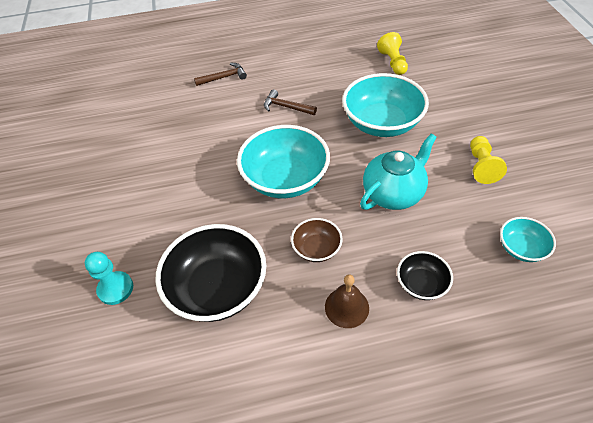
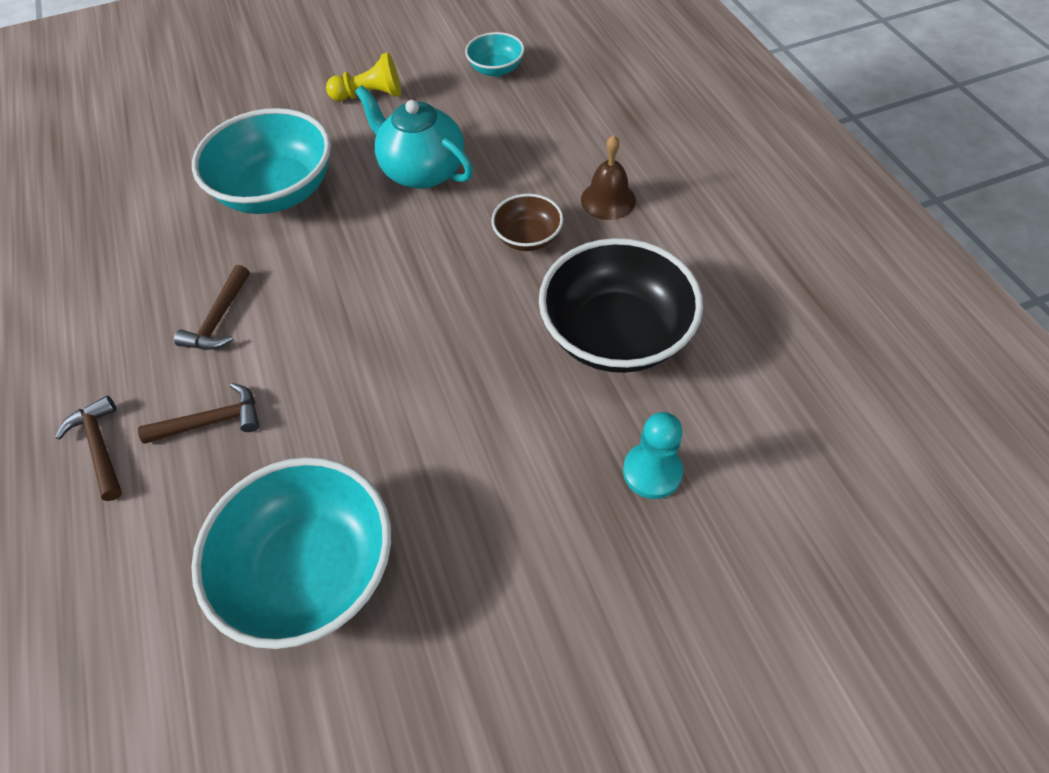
camera: 100 degrees left, 5 degrees up
turquoise bowl [237,125,330,198] -> turquoise bowl moved to [191,457,391,649]
yellow pawn [377,32,408,75] -> none
black bowl [397,251,453,300] -> none
none -> brown hammer [138,383,259,444]

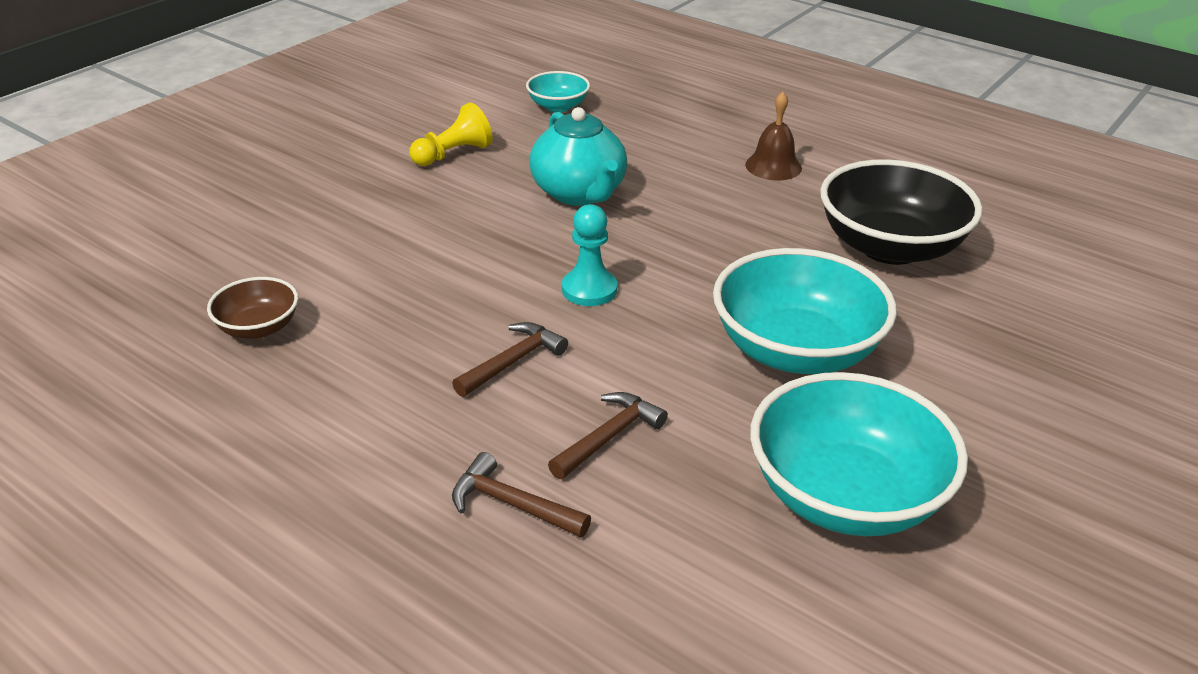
camera: 35 degrees left, 20 degrees down
brown hammer [174,265,250,350] -> brown hammer turned 120 degrees counterclockwise [452,322,568,397]
turquoise bowl [192,108,331,214] -> turquoise bowl moved to [713,248,897,374]
turquoise teapot [355,85,473,189] -> turquoise teapot turned 120 degrees counterclockwise [530,107,627,206]
brown bowl [491,194,563,251] -> brown bowl moved to [207,277,298,339]
turquoise pawn [623,412,683,499] -> turquoise pawn moved to [562,204,617,306]

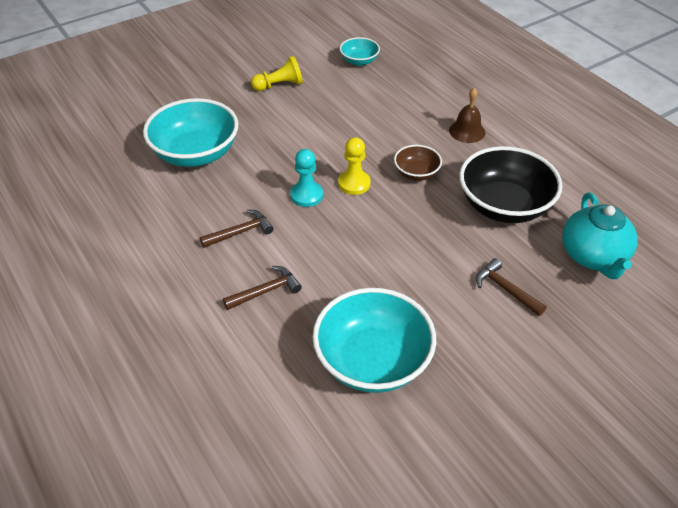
camera: 20 degrees right, 10 degrees up
brown bowl [207,277,298,339] -> brown bowl moved to [394,145,442,181]
brown hammer [452,452,591,537] -> brown hammer moved to [476,258,547,316]
turquoise teapot [530,107,627,206] -> turquoise teapot moved to [562,192,638,279]
turquoise bowl [713,248,897,374] -> turquoise bowl moved to [143,98,238,167]
none -> yellow pawn [338,137,371,195]

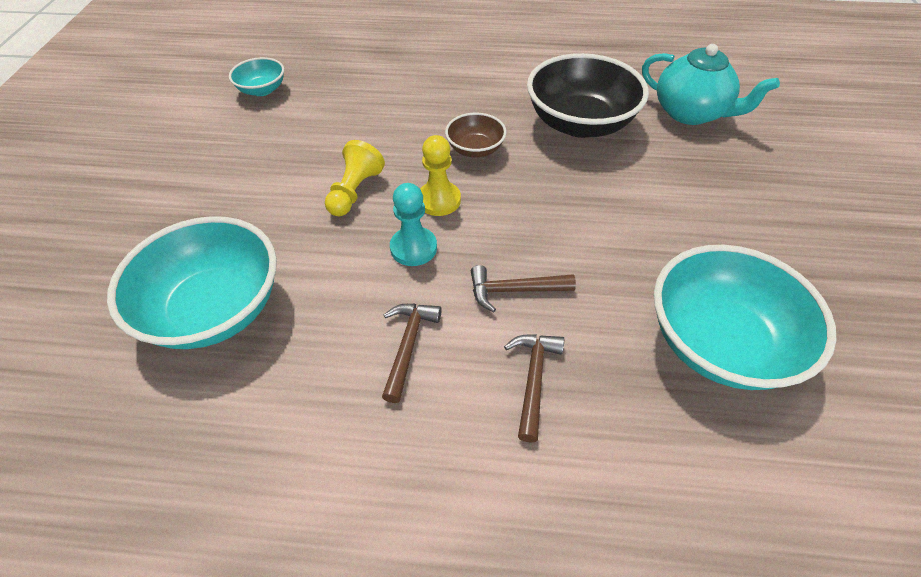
camera: 50 degrees left, 5 degrees up
yellow pawn [251,56,303,91] -> yellow pawn moved to [325,140,385,216]
brown bell [449,88,485,143] -> none
brown hammer [476,258,547,316] -> brown hammer moved to [471,265,576,312]

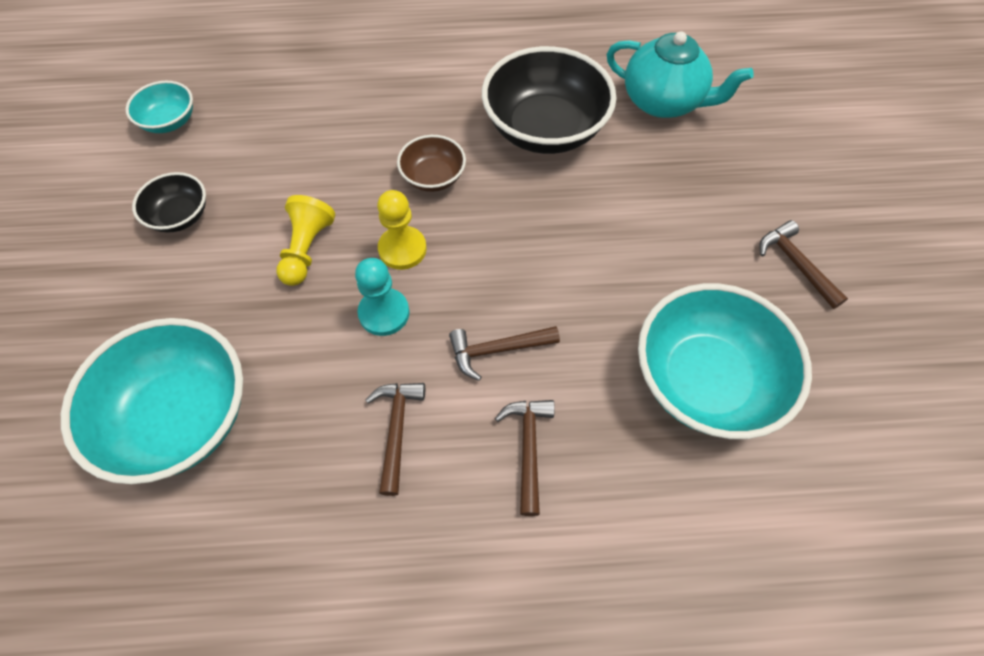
camera: 10 degrees left, 10 degrees up
none -> black bowl [132,172,206,233]
none -> brown hammer [759,220,848,309]

